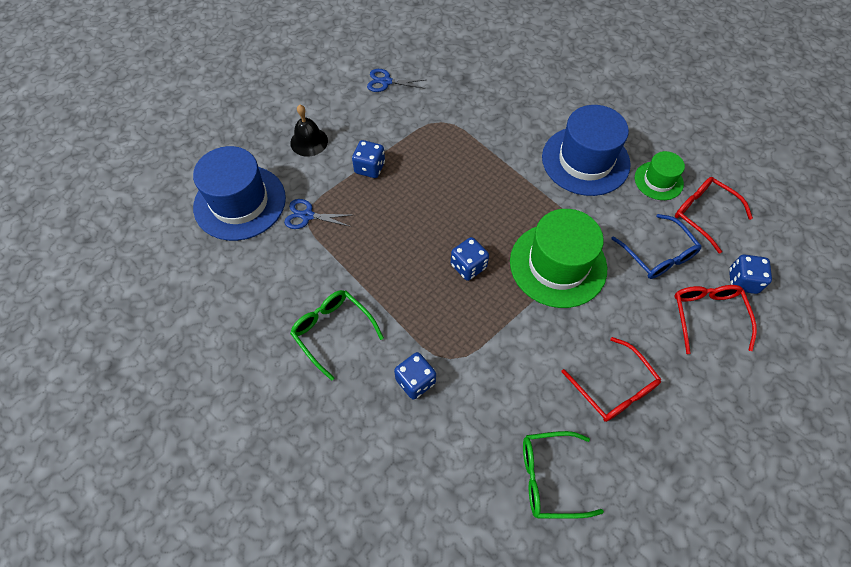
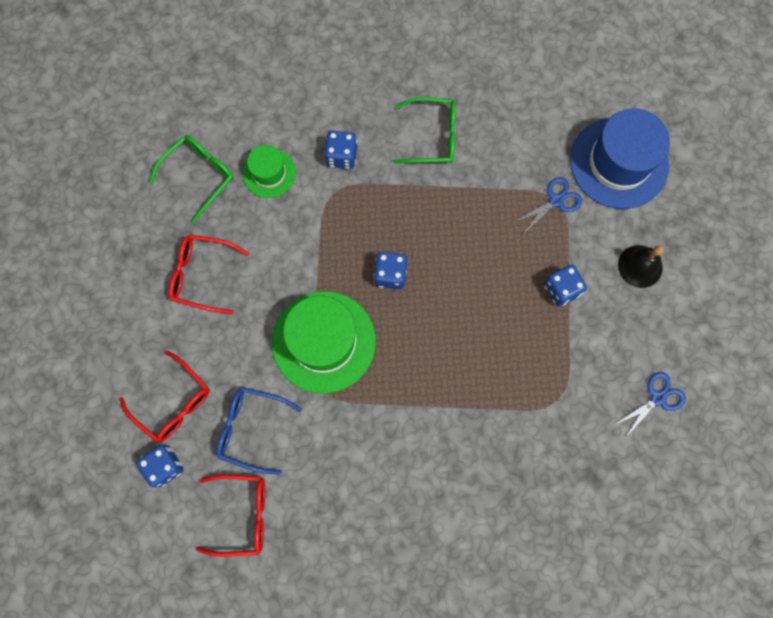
camera: 135 degrees right, 15 degrees up
blue hat [542,105,631,196] -> none
green hat [635,151,685,200] -> green hat moved to [243,145,296,198]

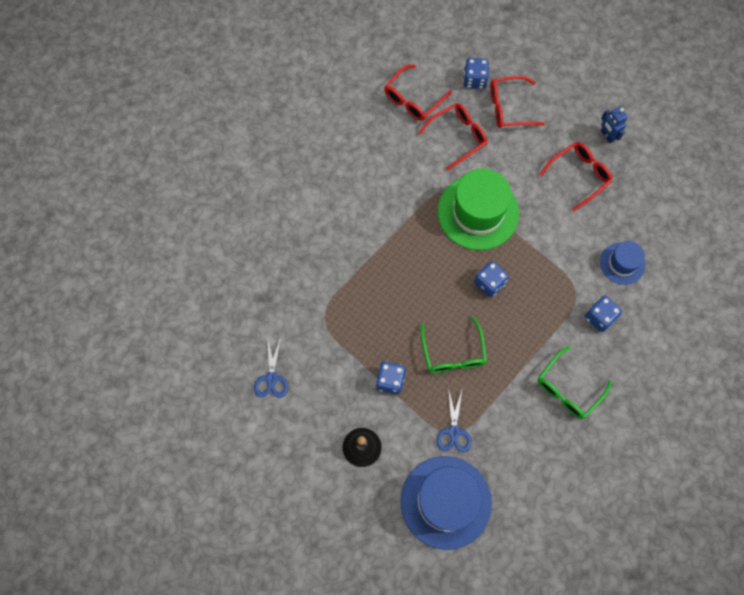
camera: 130 degrees right, 5 degrees down
green glasses [149,135,234,222] -> green glasses moved to [421,316,487,373]
blue glasses [216,387,302,475] -> red glasses [419,103,487,171]
green hat [243,145,296,198] -> blue hat [600,241,645,285]
none -> blue robot [601,107,628,143]

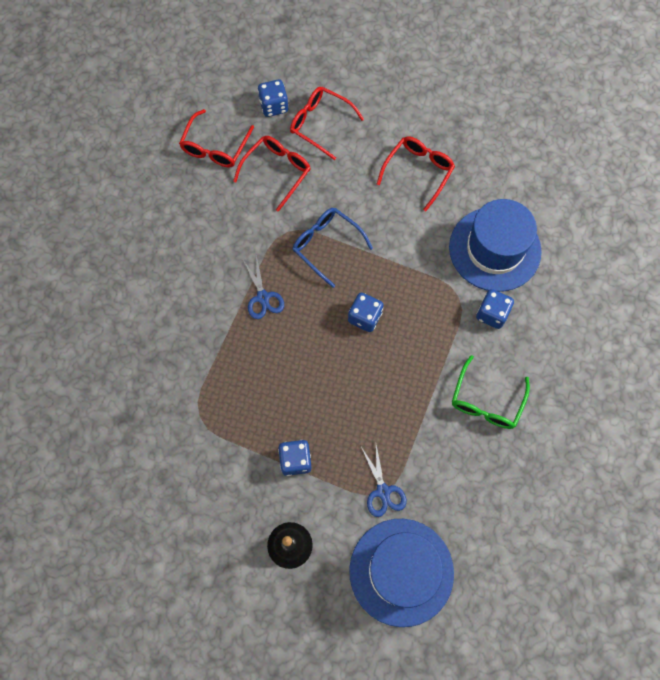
camera: 20 degrees left, 0 degrees up
blue scissors [254,336,288,398] -> blue scissors moved to [243,255,284,319]
green glasses [421,316,487,373] -> none
green hat [437,168,519,250] -> blue glasses [292,208,373,288]
red glasses [490,76,545,128] -> red glasses turned 60 degrees clockwise [290,87,364,160]
blue hat [600,241,645,285] -> blue hat [449,199,542,292], size x1.85
blue robot [601,107,628,143] -> none

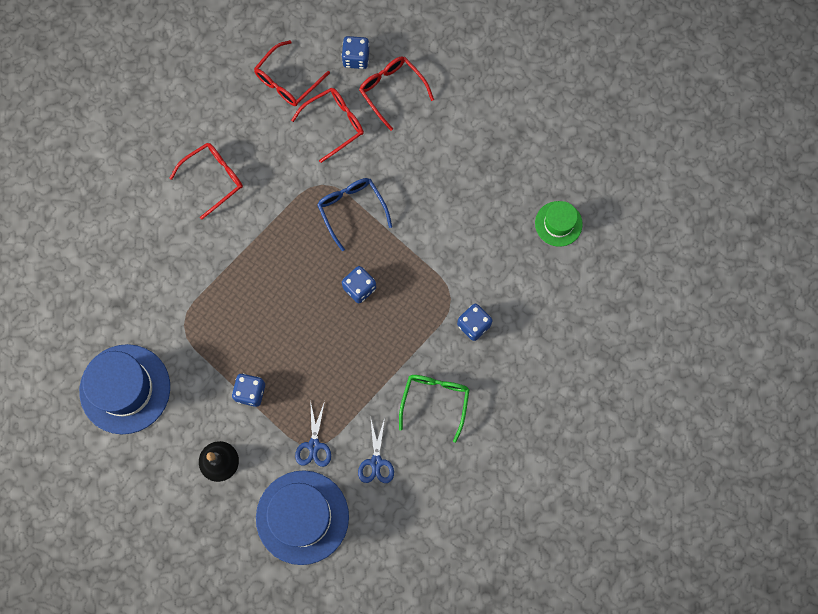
camera: 20 degrees right, 5 degrees up
blue scissors [243,255,284,319] -> blue scissors moved to [358,418,394,483]
red glasses [377,137,455,211] -> red glasses moved to [169,143,243,219]
blue hat [449,199,542,292] -> blue hat moved to [79,344,170,434]
green glasses [452,355,530,429] -> green glasses turned 150 degrees clockwise [399,375,470,443]
none -> green hat [535,201,583,247]

